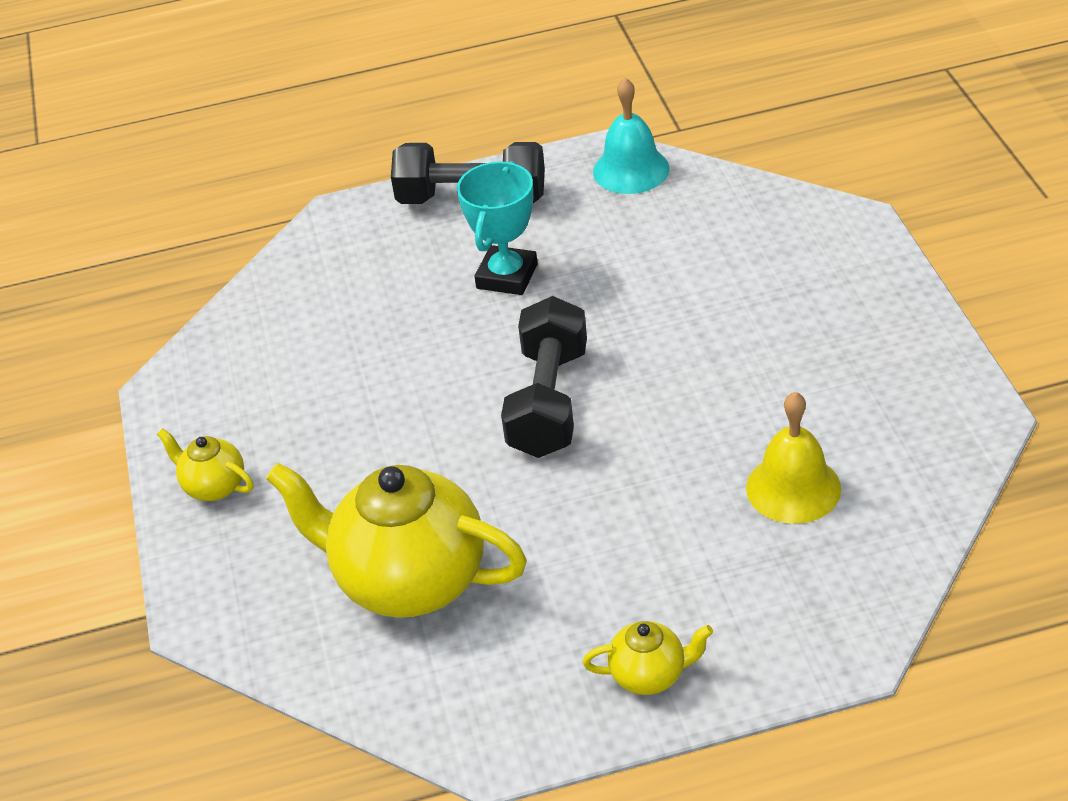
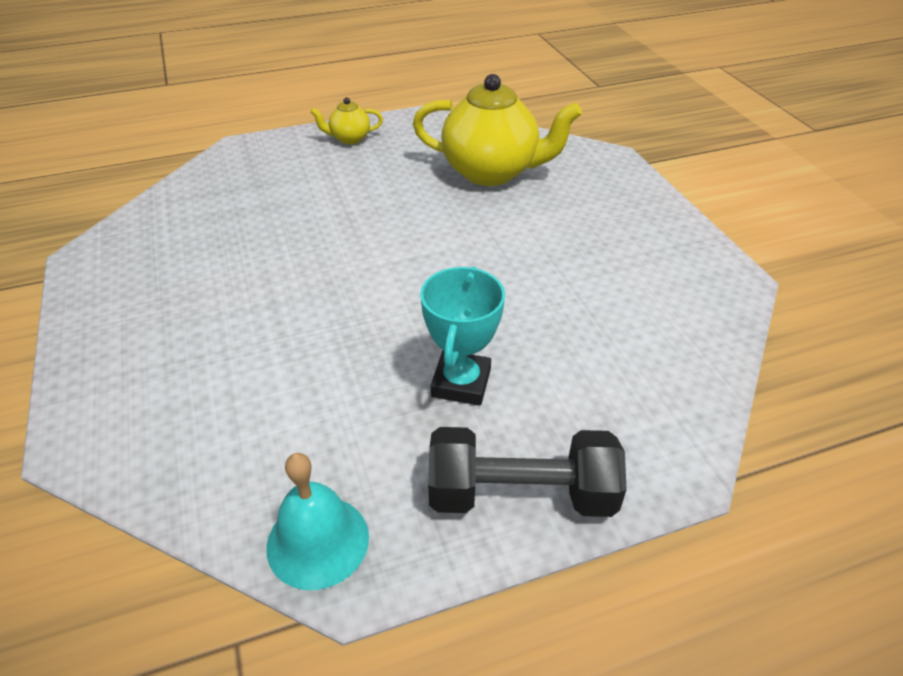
camera: 170 degrees right, 0 degrees up
yellow teapot [157,428,254,501] -> none
black dumbbell [501,296,587,458] -> none
yellow bell [746,392,841,524] -> none

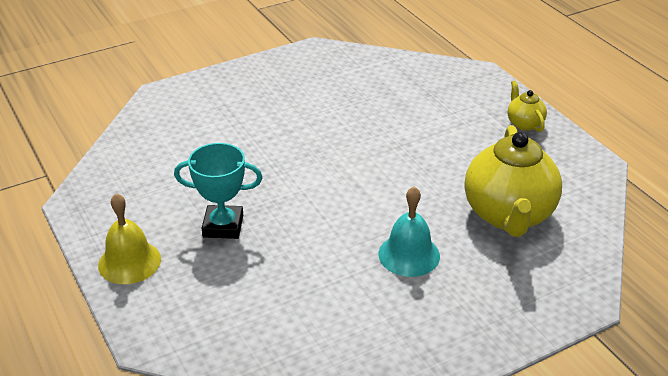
camera: 80 degrees right, 5 degrees down
turquoise bell [266,453,369,590] -> turquoise bell moved to [379,187,440,277]
black dumbbell [428,427,627,517] -> yellow bell [98,193,161,284]

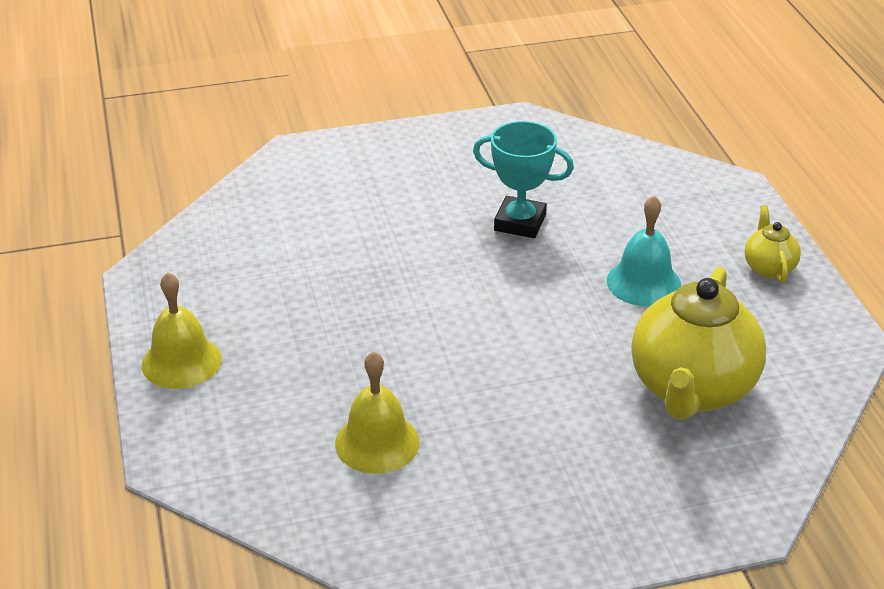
camera: 15 degrees right, 0 degrees up
turquoise trophy [174,143,263,239] -> turquoise trophy moved to [473,121,574,238]
turquoise bell [379,187,440,277] -> turquoise bell moved to [607,195,681,306]
none -> yellow bell [335,351,420,474]

